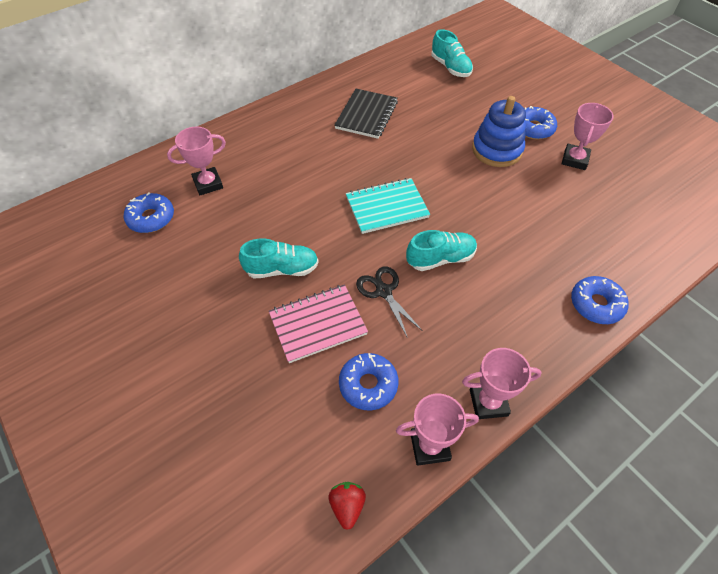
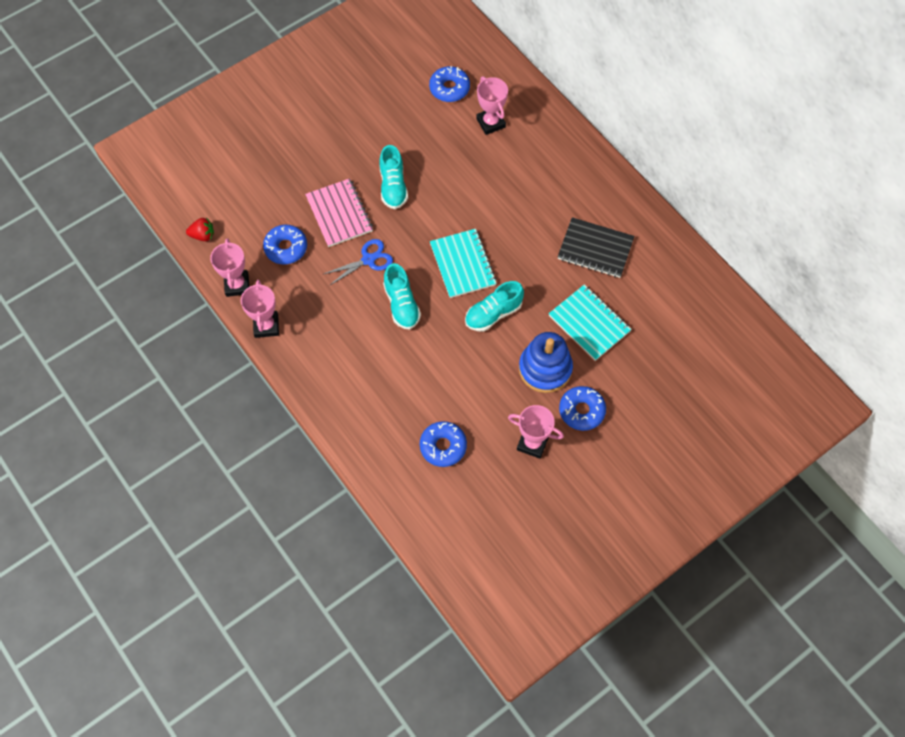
camera: 90 degrees right, 10 degrees up
black scissors [356,266,423,338] -> blue scissors [324,239,393,286]
turquoise shoe [431,29,473,77] -> turquoise shoe moved to [465,281,524,332]
blue donut [571,276,628,324] -> blue donut moved to [420,421,467,467]
none -> turquoise notebook [549,284,632,361]

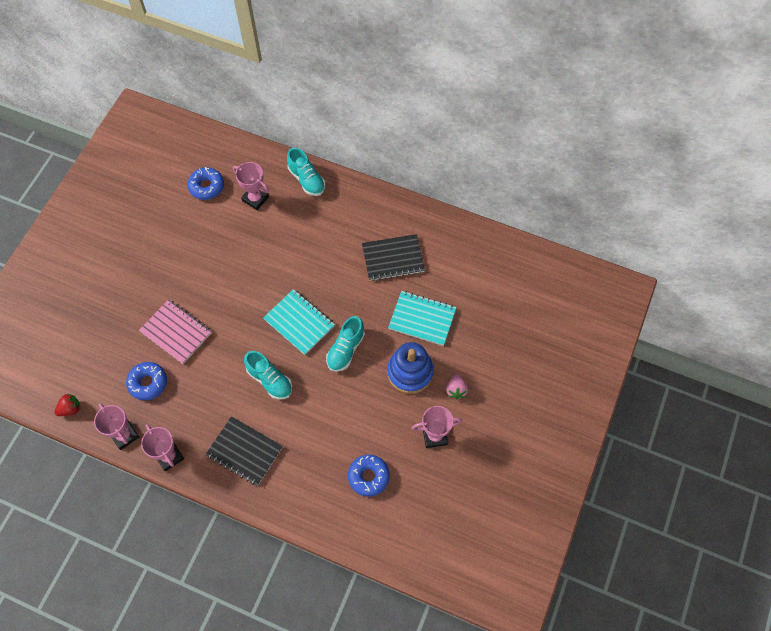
camera: 30 degrees left, 0 degrees up
blue scissors [324,239,393,286] -> none
turquoise shoe [379,145,408,209] -> turquoise shoe moved to [287,148,325,196]
blue donut [559,386,606,431] -> pink strawberry [446,374,468,399]
none -> black notebook [205,416,283,486]

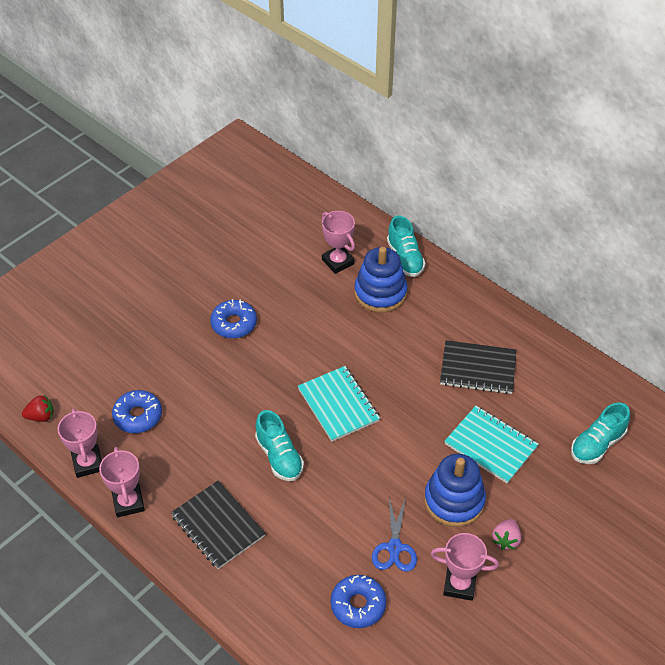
camera: 20 degrees right, 15 degrees down
pink notebook [139,299,212,364] -> none
blue donut [187,167,224,200] -> blue donut moved to [210,299,257,338]
turquoise shoe [326,316,365,372] -> turquoise shoe moved to [571,402,630,464]
none -> blue stacking toy [355,247,408,313]
none -> blue scissors [372,497,417,572]

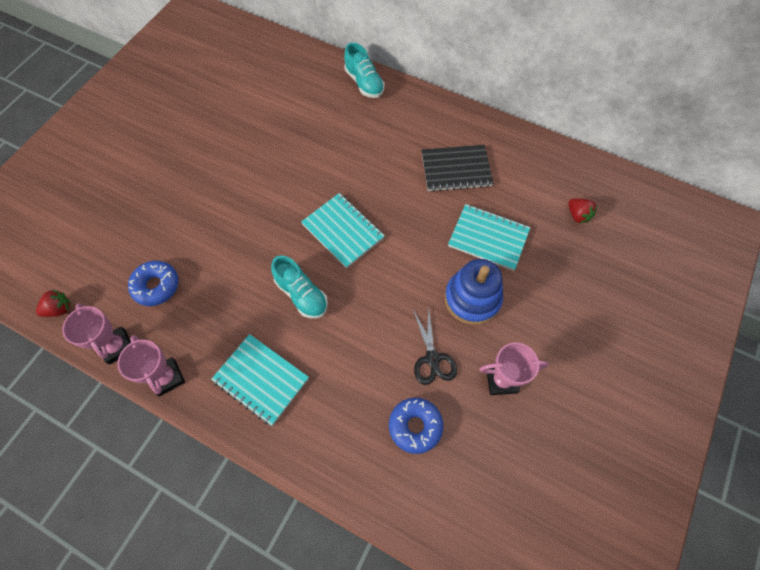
camera: 15 degrees left, 15 degrees up
black notebook [171,481,266,569] -> turquoise notebook [211,334,309,426]
blue donut [210,299,257,338] -> none
pink trophy [322,211,355,274] -> none
blue stacking toy [355,247,408,313] -> none
blue scissors [372,497,417,572] -> black scissors [413,306,457,385]
pink strawberry [492,519,521,550] -> none
turquoise shoe [571,402,630,464] -> red strawberry [568,198,597,223]

